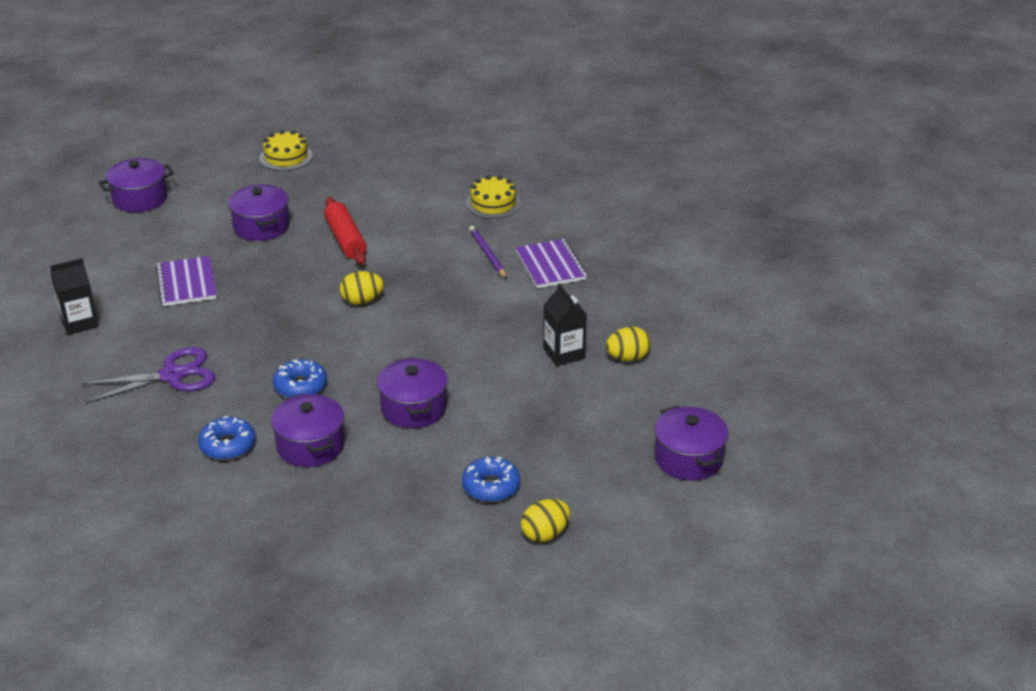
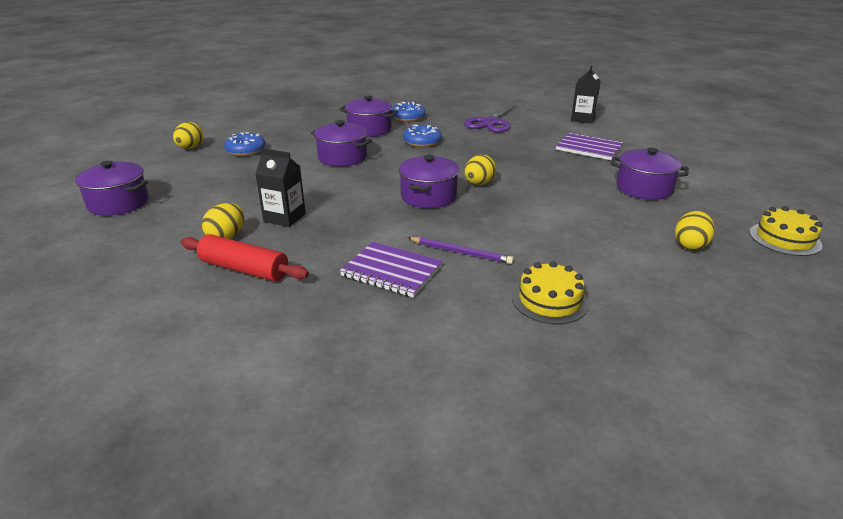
camera: 135 degrees right, 5 degrees down
purple pot [98,158,174,212] -> purple pot moved to [399,155,459,208]
red rolling pin [324,197,367,265] -> red rolling pin moved to [181,234,309,281]
none -> yellow egg [675,211,715,250]

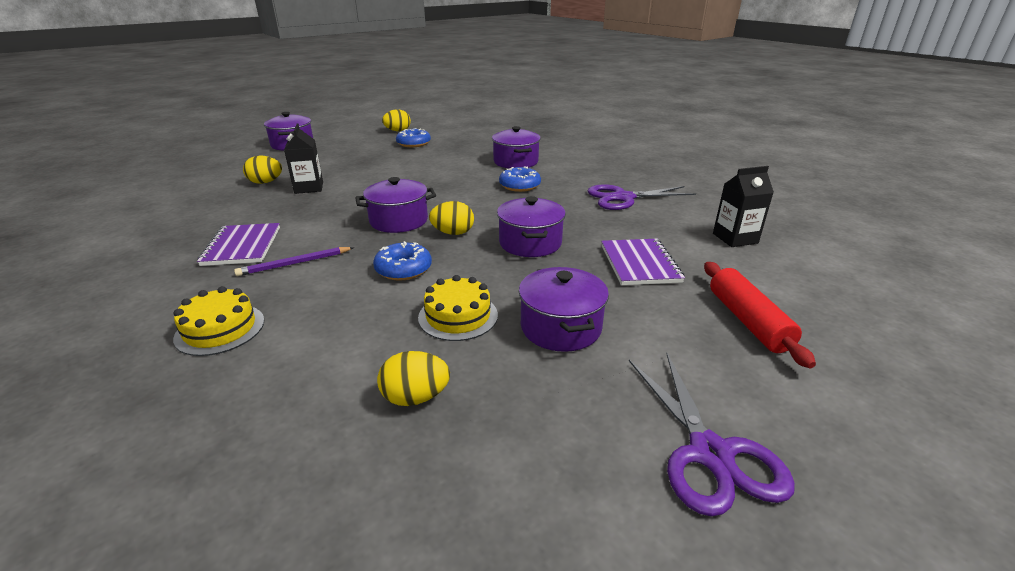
camera: 55 degrees right, 0 degrees up
red rolling pin [181,234,309,281] -> red rolling pin moved to [704,262,816,368]
purple pot [311,120,372,167] -> purple pot moved to [497,196,566,257]
blue donut [391,102,425,122] -> blue donut moved to [373,241,432,281]
purple pencil [408,237,514,264] -> purple pencil turned 75 degrees clockwise [234,247,354,276]
yellow cake [749,206,823,256] -> yellow cake moved to [418,275,498,341]
none -> purple scissors [629,353,795,517]

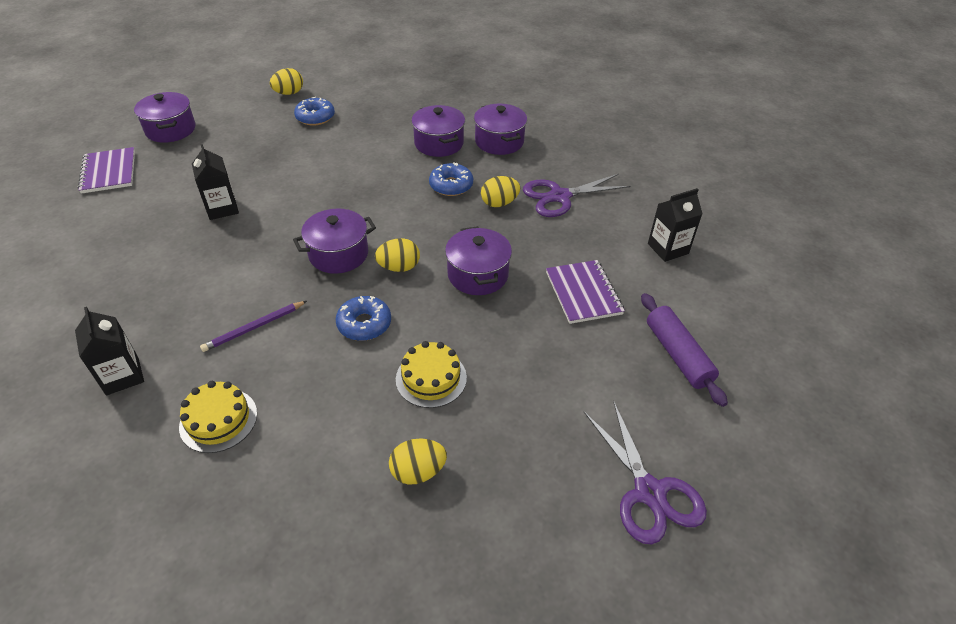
camera: 10 degrees left, 15 degrees up
purple notebook [197,223,280,266] -> purple notebook moved to [77,147,135,194]
yellow egg [243,156,282,184] -> yellow egg moved to [481,176,520,207]
purple pot [519,267,609,352] -> purple pot moved to [474,104,527,155]
red rolling pin [704,262,816,368] -> purple rolling pin [641,293,728,407]
none -> black carton [75,307,144,396]

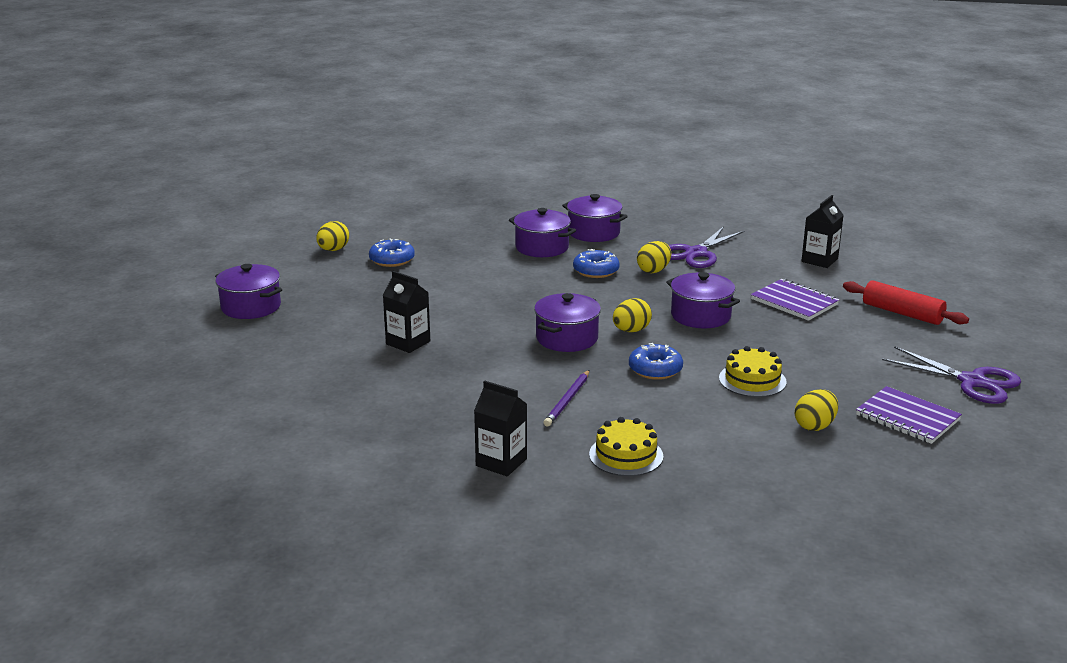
camera: 30 degrees left, 20 degrees down
purple notebook [77,147,135,194] -> purple notebook moved to [856,386,962,444]
purple rolling pin [641,293,728,407] -> red rolling pin [843,280,969,325]

